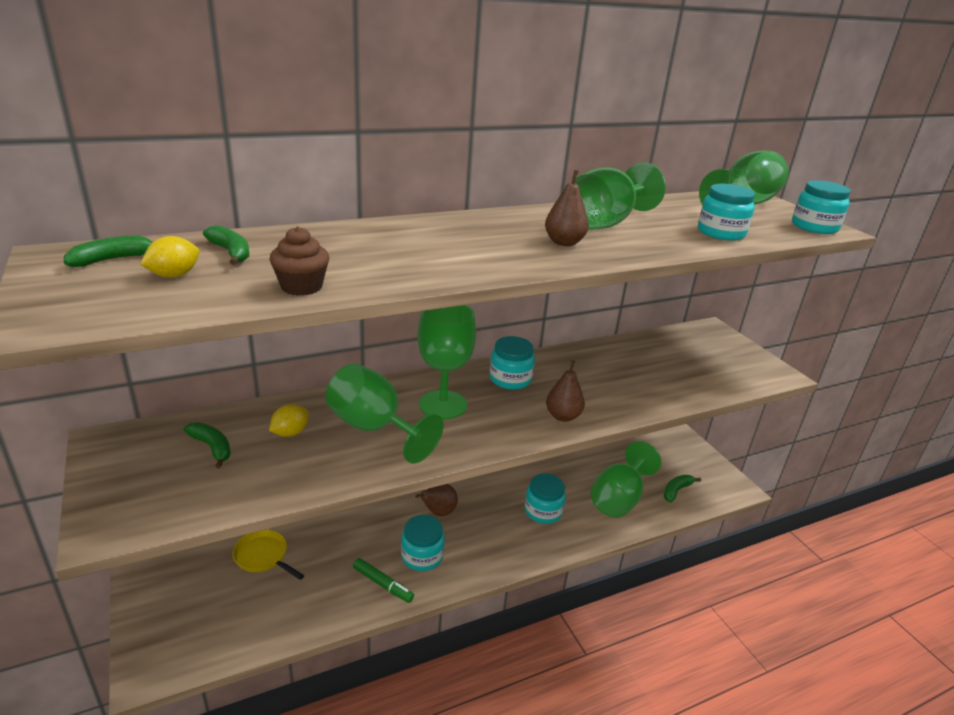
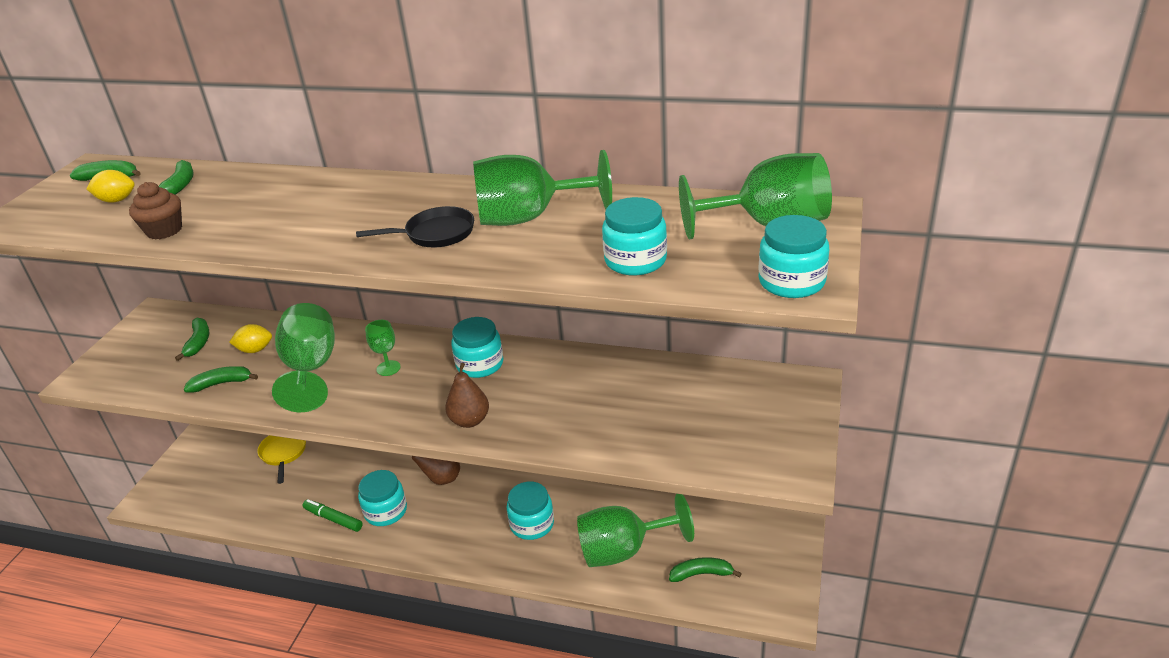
camera: 45 degrees right, 5 degrees up
green marker [353,558,414,603] -> green marker turned 135 degrees clockwise [302,499,363,532]
green goblet [417,305,476,419] -> green goblet [365,320,401,376], size x0.48
brown pear [545,170,589,246] -> black pan [356,206,474,247]
none -> green banana [184,366,258,393]

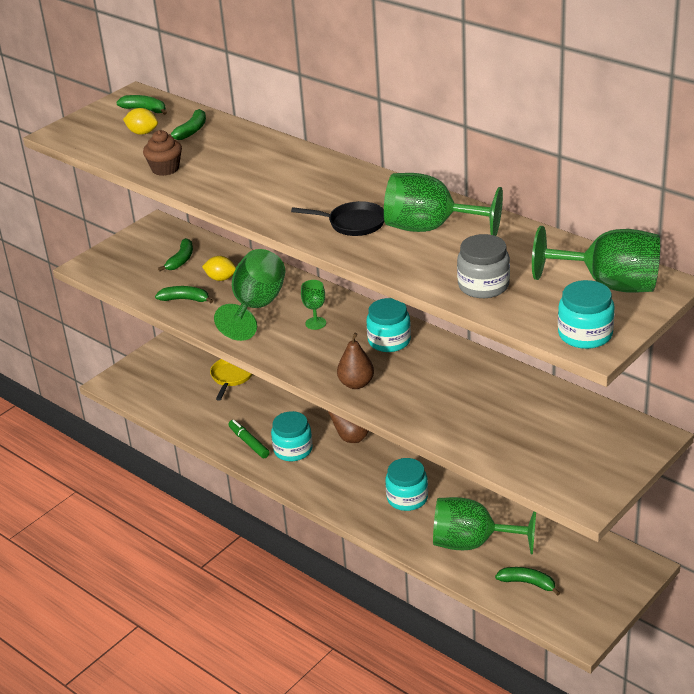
camera: 25 degrees right, 0 degrees up
turquoise jar [602,197,667,276] -> grey jar [457,234,510,298]

